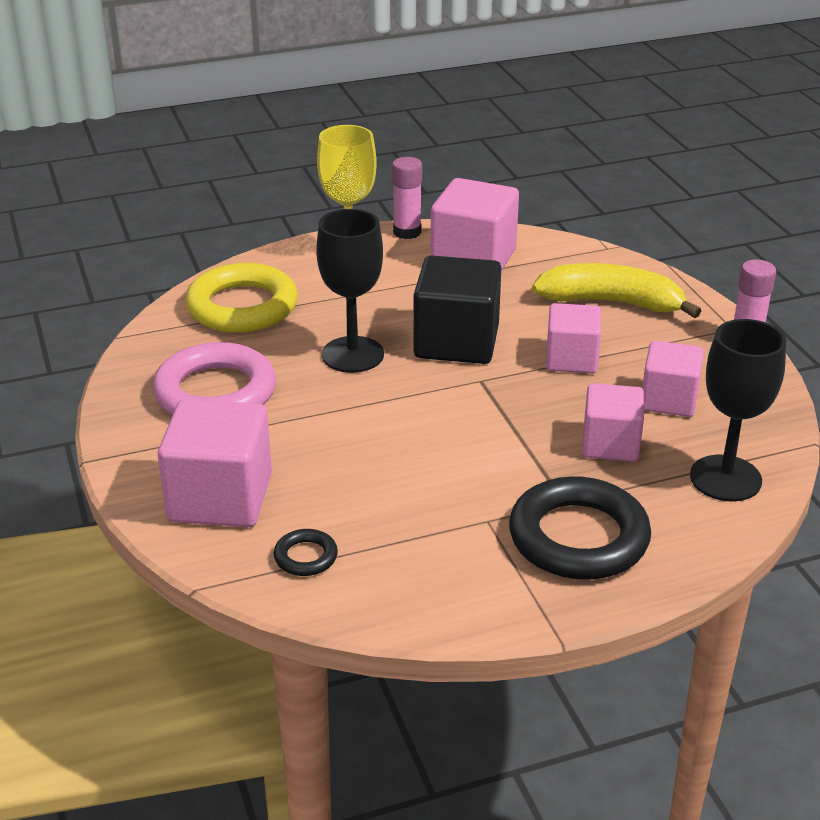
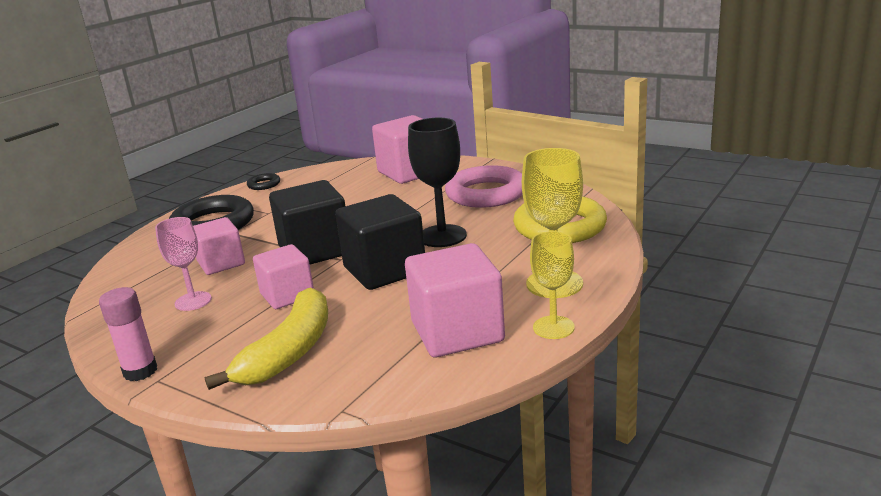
camera: 145 degrees right, 10 degrees down
black ring [274,529,338,576] -> black ring moved to [247,173,280,190]
pink glue stick [392,157,422,239] -> yellow goblet [530,231,575,339]
yellow banana [532,263,701,318] -> yellow banana turned 45 degrees counterclockwise [205,287,328,390]
pink cube [642,341,704,417] -> pink goblet [155,217,212,311]
black goblet [690,319,786,501] -> none
none -> black cube [269,180,345,265]

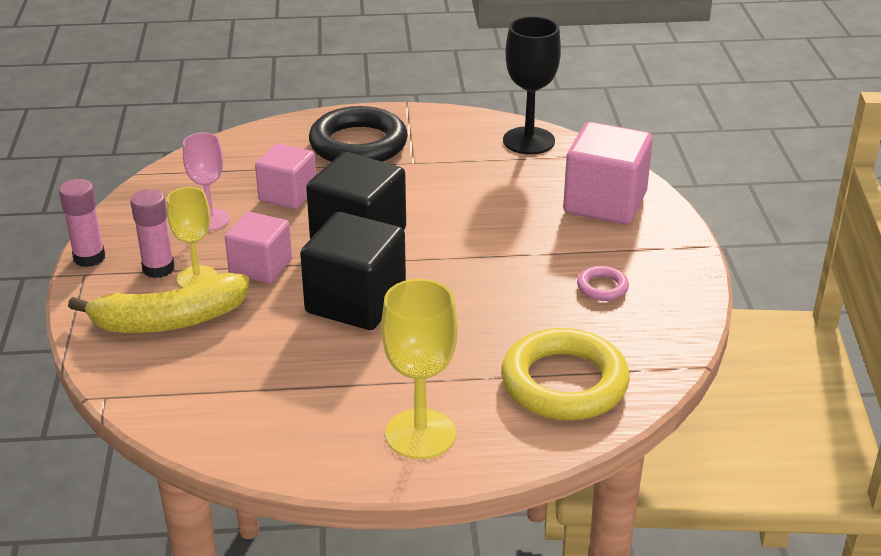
camera: 50 degrees right, 10 degrees up
black ring [247,173,280,190] -> none
pink cube [405,243,505,357] -> none
black goblet [408,118,467,247] -> black goblet moved to [503,16,561,154]
pink ring [445,165,523,208] -> pink ring [577,266,629,301], size x0.45
yellow goblet [530,231,575,339] -> yellow goblet moved to [167,187,218,288]
none -> pink glue stick [131,189,174,278]

